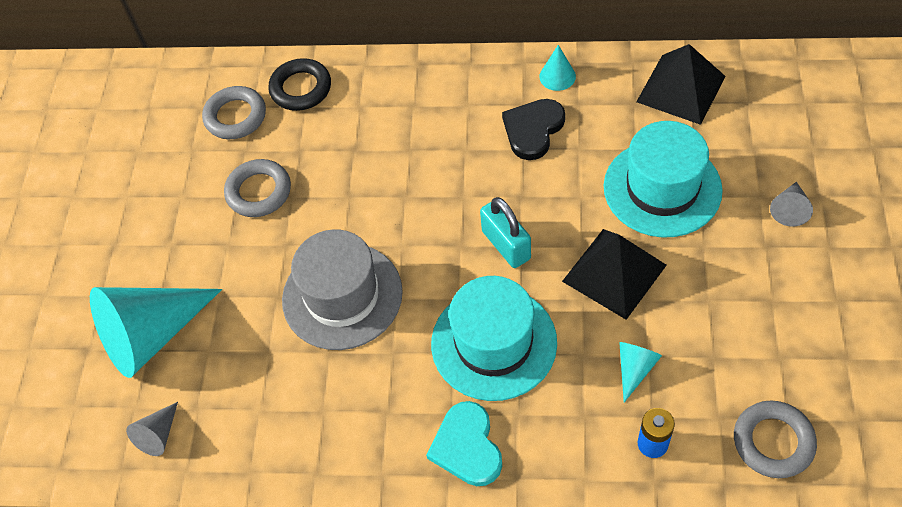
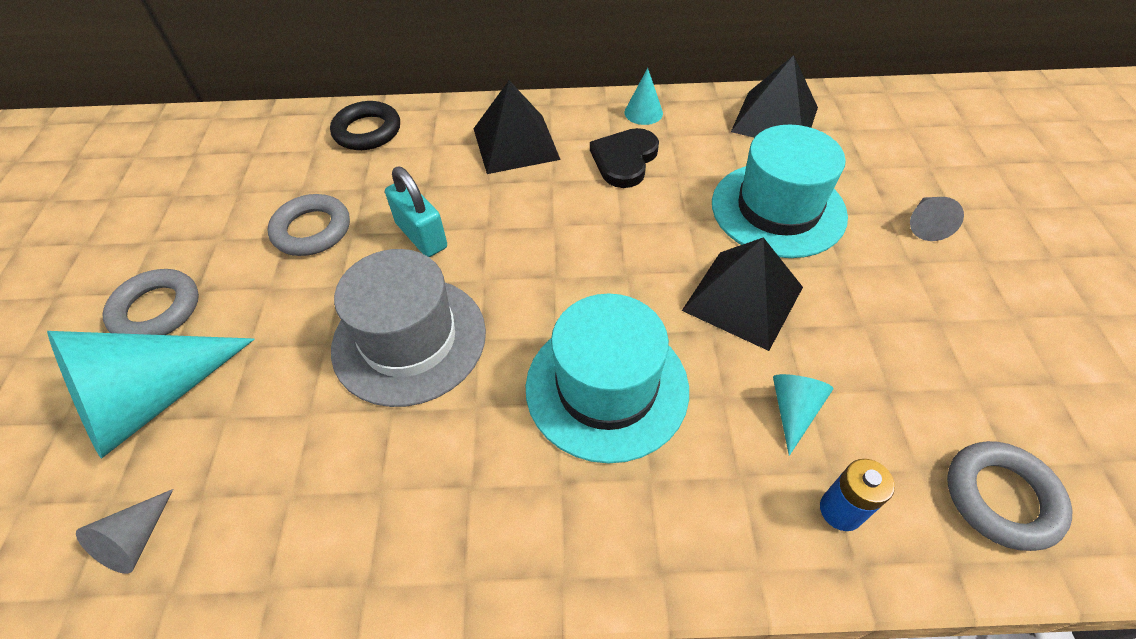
camera: 10 degrees left, 5 degrees down
grey ring [202,86,266,139] -> grey ring moved to [103,269,199,335]
turquoise heart [426,401,502,486] -> none
turquoise padlock [480,197,531,268] -> turquoise padlock moved to [385,167,447,257]
none -> black pyramid [473,80,561,174]

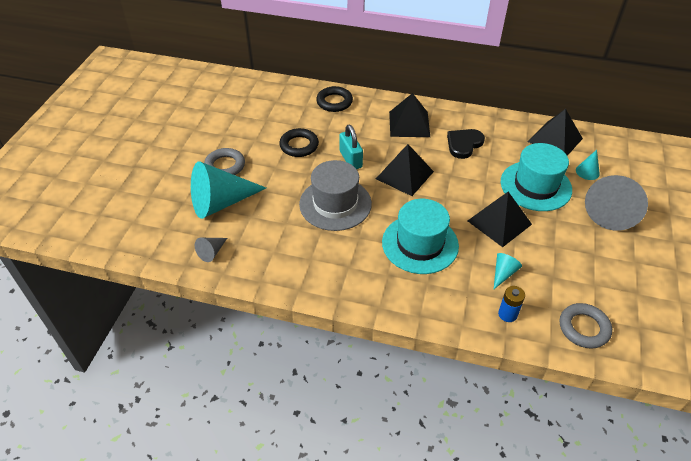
camera: 15 degrees right, 5 degrees down
grey ring [268,194,350,256] -> black ring [279,128,319,157]
turquoise cone [624,68,663,125] -> turquoise cone moved to [576,150,600,180]
grey cone [910,197,964,241] -> grey cone [585,175,648,230], size x2.27
none -> black pyramid [376,144,434,196]

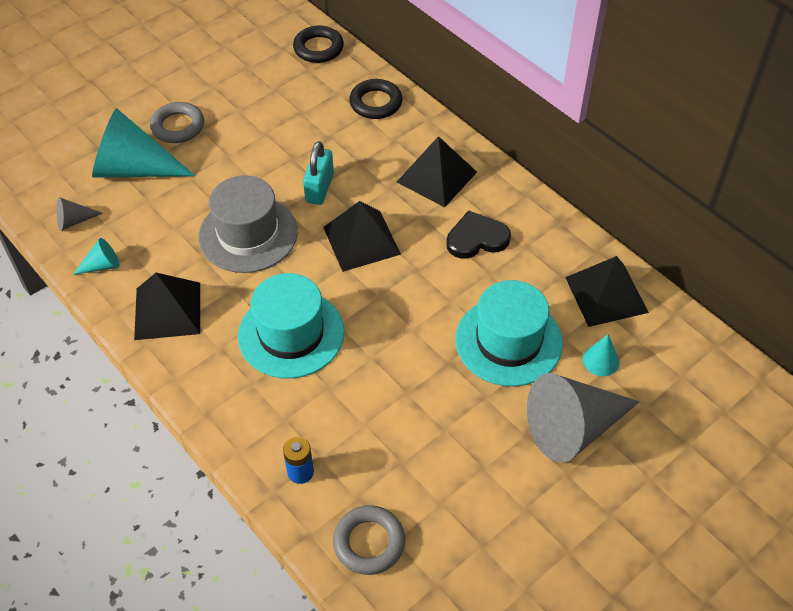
camera: 35 degrees right, 5 degrees up
black ring [279,128,319,157] -> black ring moved to [293,26,344,63]
black pyramid [468,192,532,247] -> black pyramid moved to [134,273,200,340]
turquoise cone [494,253,522,289] -> turquoise cone moved to [73,238,120,275]

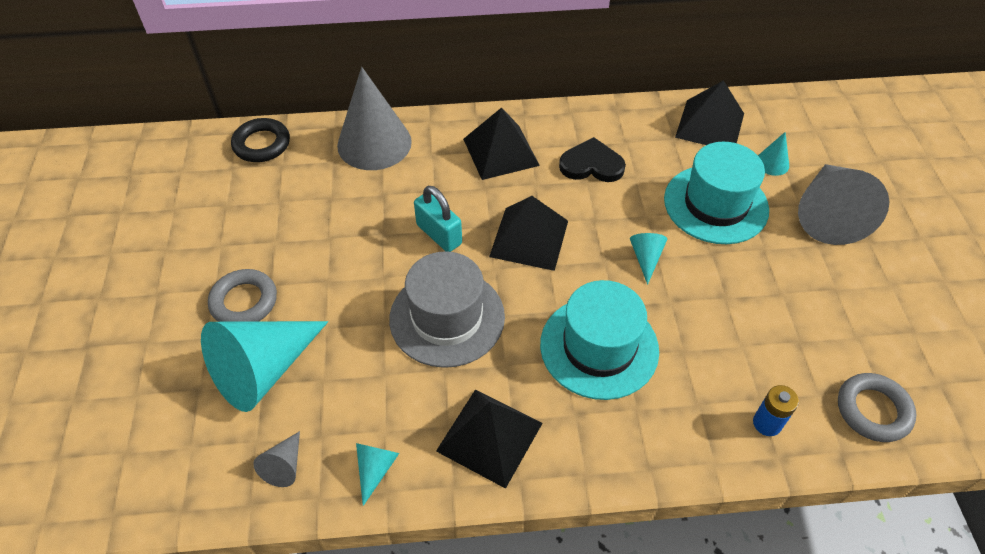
camera: 55 degrees left, 0 degrees up
black ring [349,79,402,119] -> grey cone [337,67,412,170]
black heart [446,210,511,259] -> black heart turned 75 degrees clockwise [559,137,626,182]
none -> turquoise cone [630,233,667,285]

